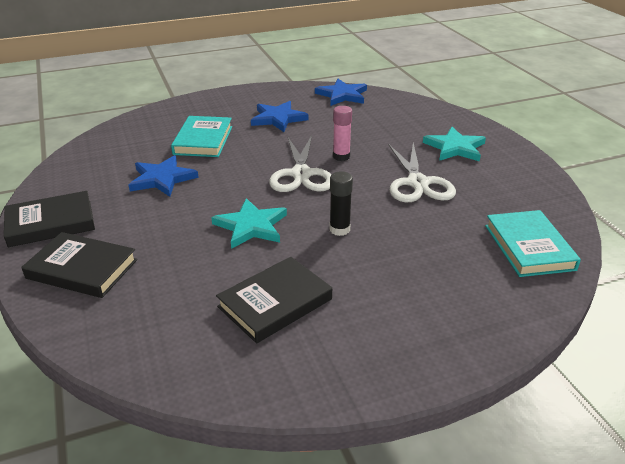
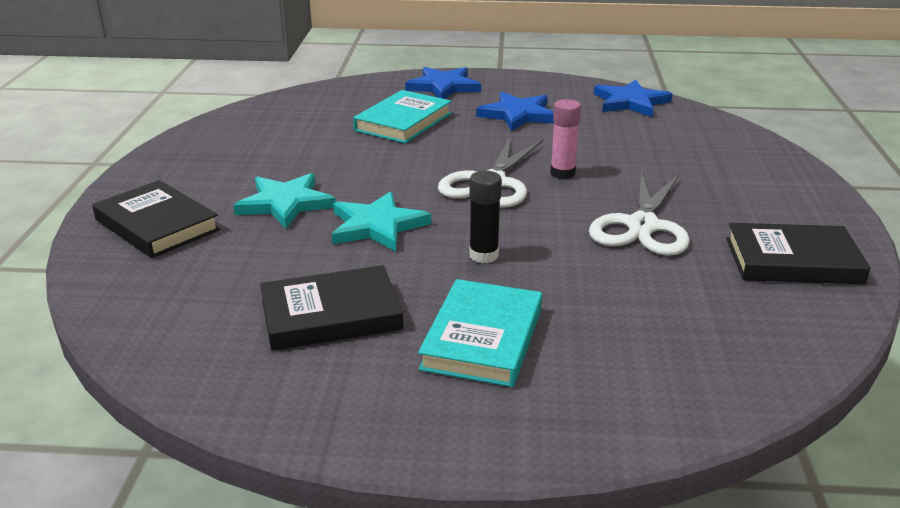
camera: 25 degrees right, 5 degrees down
black book [4,191,95,247] -> black book moved to [726,223,871,284]
blue star [129,155,199,197] -> blue star moved to [405,67,481,99]
turquoise star [423,127,486,161] -> turquoise star moved to [233,173,336,229]
turquoise book [485,210,581,277] -> turquoise book moved to [418,279,542,387]

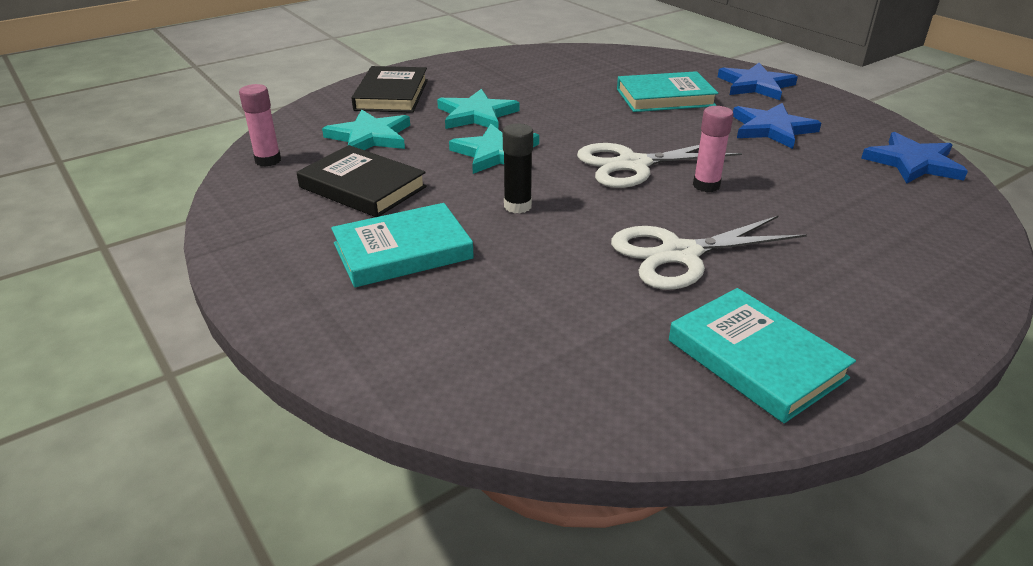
camera: 50 degrees right, 5 degrees up
black book [726,223,871,284] -> turquoise book [669,288,856,423]
none -> pink glue stick [239,84,281,167]
none -> turquoise star [322,109,410,150]

